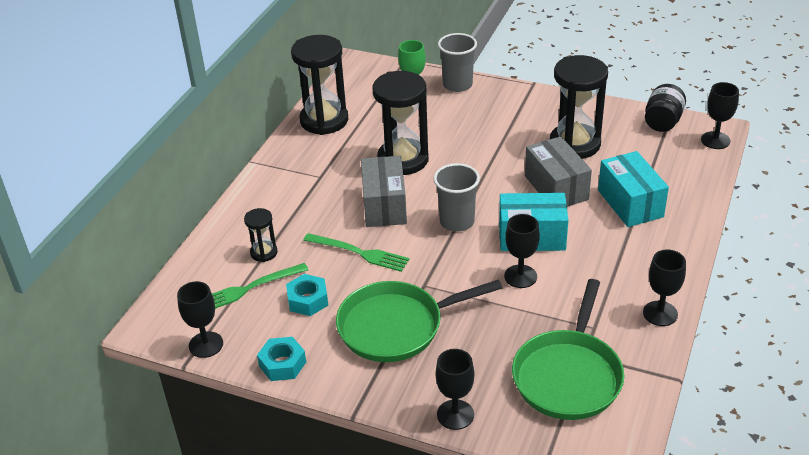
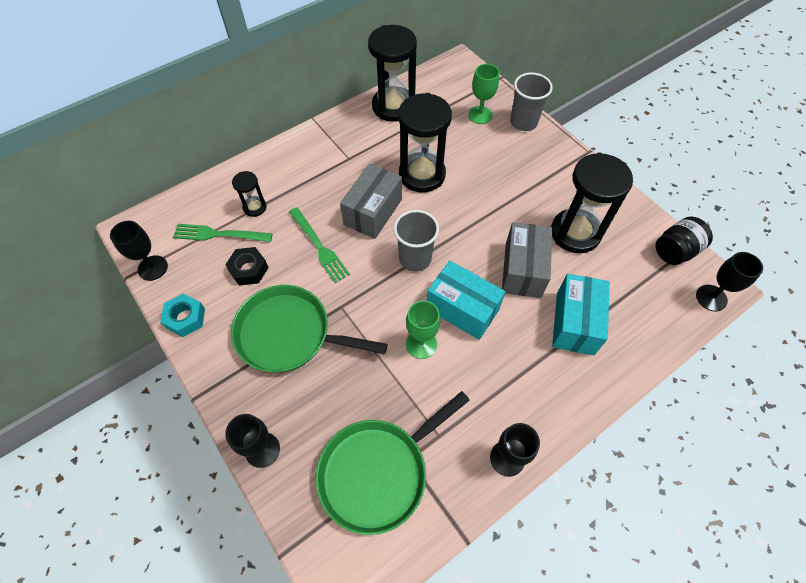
camera: 30 degrees right, 20 degrees up
turquoise nut [286,274,328,316] -> black nut [225,247,269,286]
black goblet [504,214,540,288] -> green goblet [406,301,440,359]

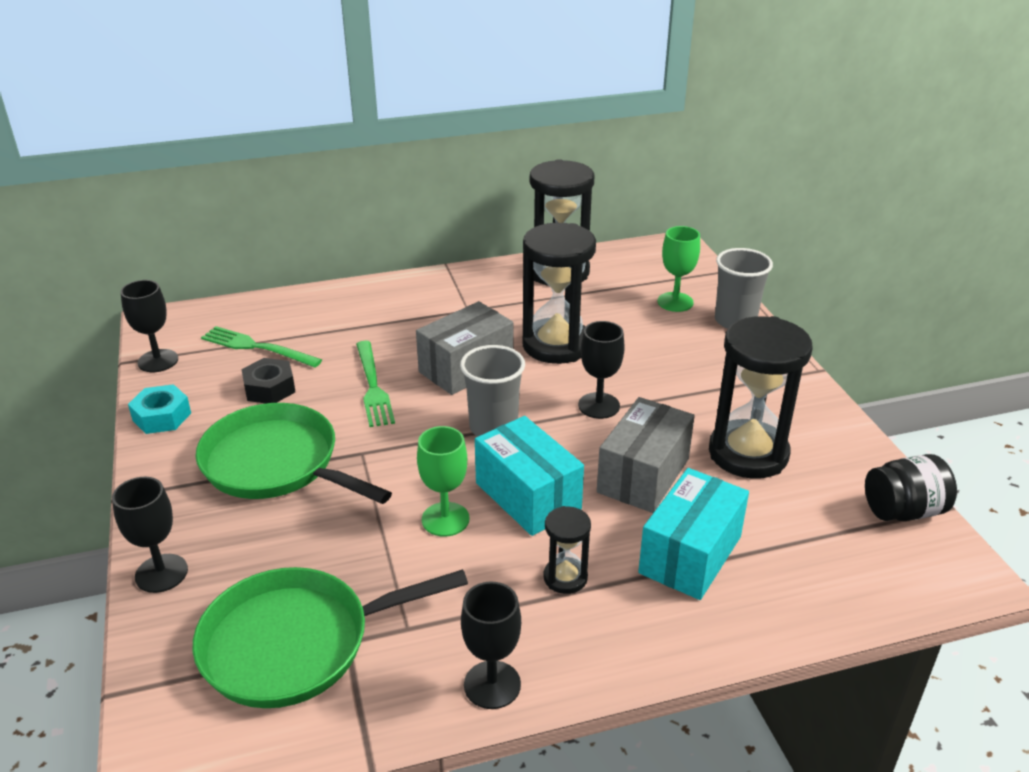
camera: 20 degrees right, 25 degrees down
black hourglass [232,171,267,217] -> black hourglass moved to [543,506,591,594]
black goblet [696,252,763,311] -> black goblet moved to [578,321,625,419]

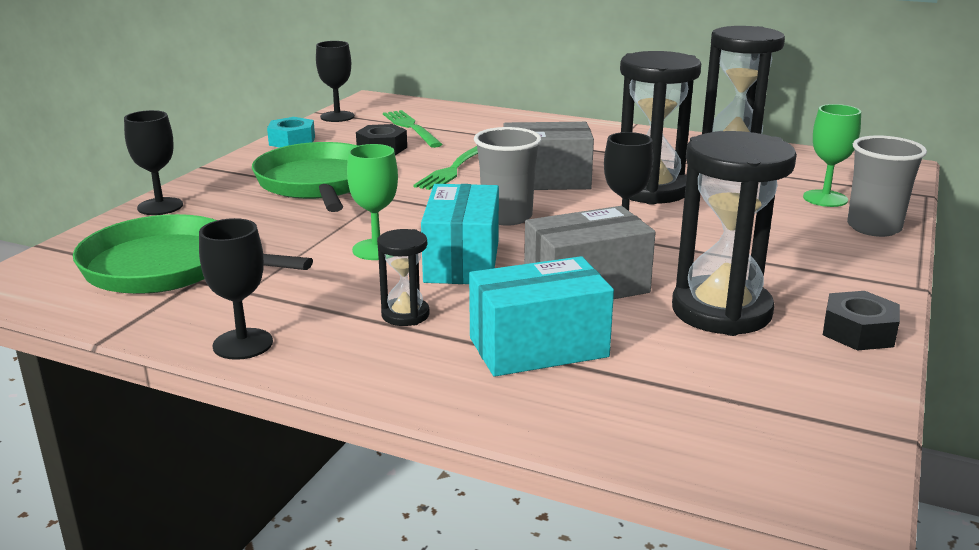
camera: 40 degrees right, 10 degrees down
black jar [865,454,957,521] -> none
none -> black nut [823,291,900,350]

